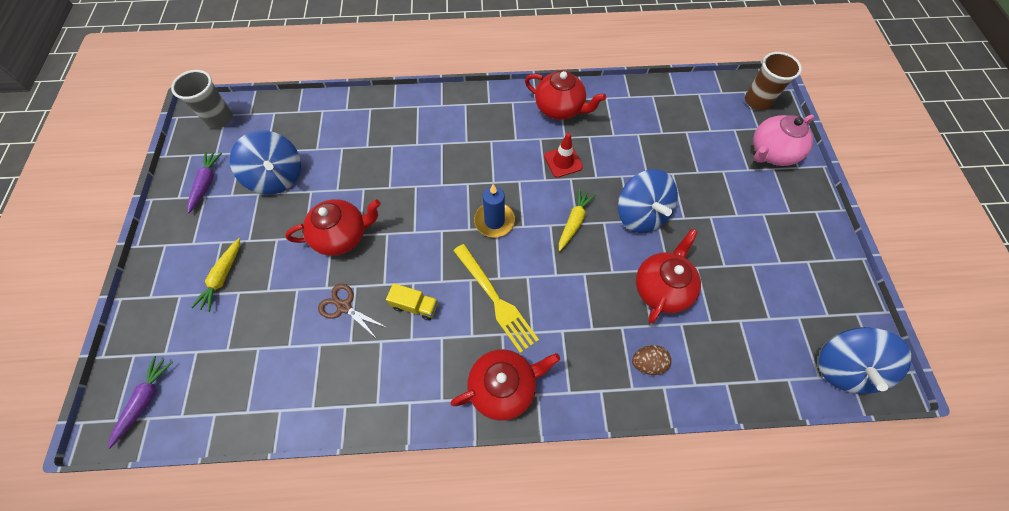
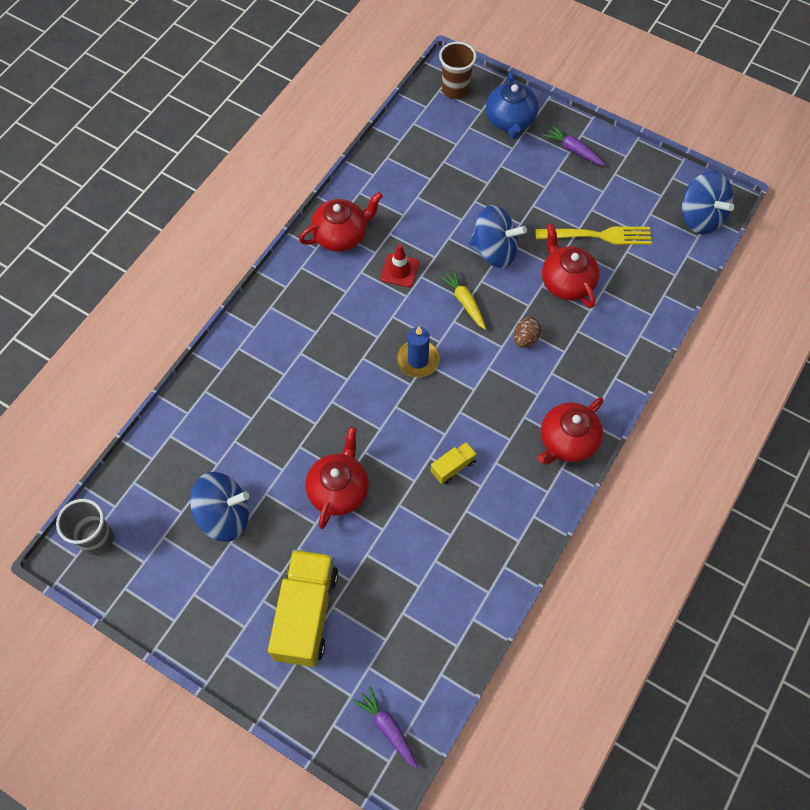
camera: 55 degrees left, 0 degrees up
purple carrot [187,152,222,213] -> purple carrot moved to [543,125,605,166]
yellow carrot [191,238,240,312] -> yellow truck [268,549,338,667]
brown scissors [318,284,386,339] -> none
red teapot [450,349,560,421] -> red teapot turned 150 degrees counterclockwise [538,397,603,465]
yellow fork [453,244,539,353] -> yellow fork moved to [535,226,652,245]
brown egg [632,345,671,375] -> brown egg moved to [514,317,541,348]
pink teapot [753,114,814,166] -> blue teapot [486,72,538,139]

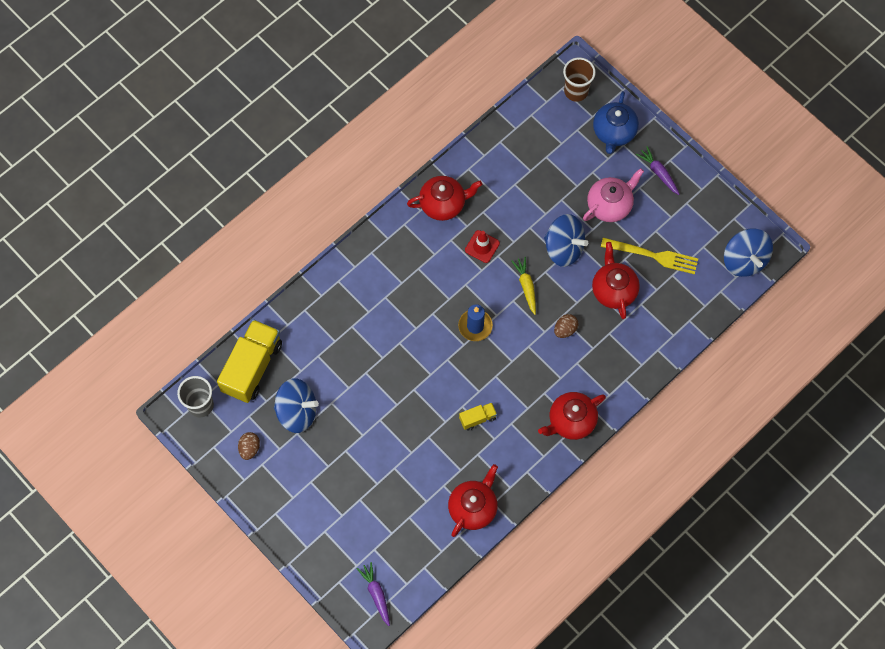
camera: 15 degrees right, 5 degrees up
yellow truck [268,549,338,667] -> yellow truck moved to [217,319,282,403]
red teapot [306,427,369,529] -> red teapot moved to [448,464,498,537]
none -> brown egg [238,432,260,460]
none -> pink teapot [583,168,644,222]

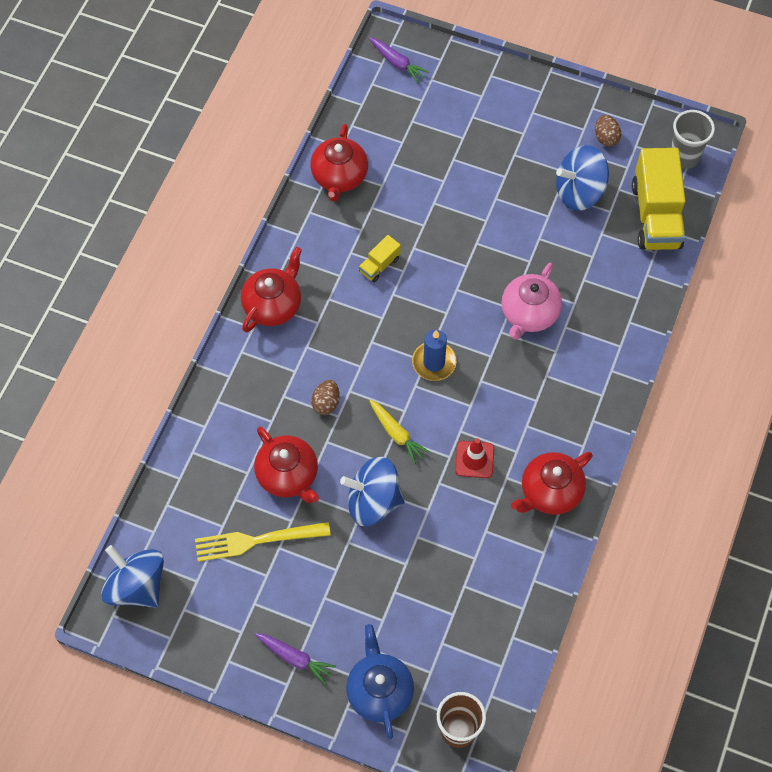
camera: 155 degrees right, 5 degrees down
pink teapot [583,168,644,222] -> pink teapot moved to [501,263,562,340]

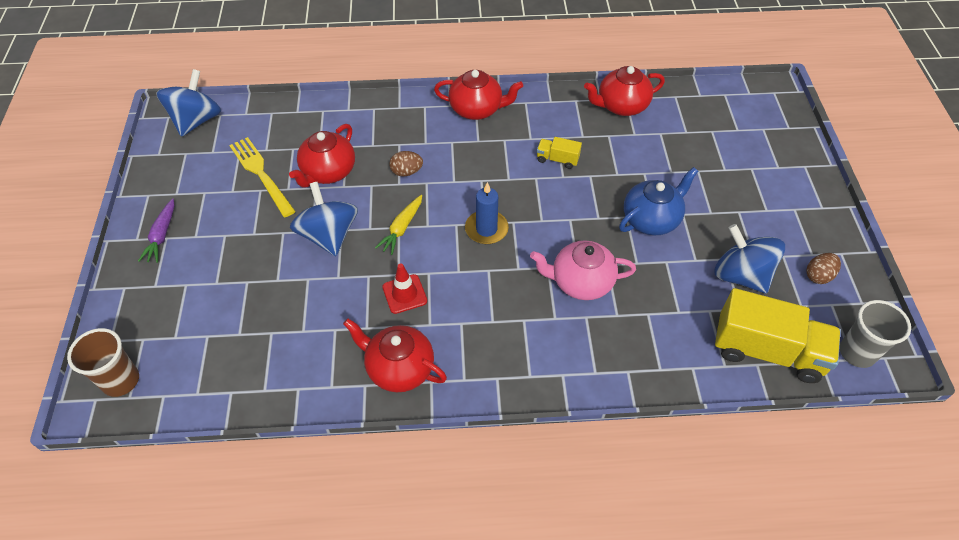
camera: 65 degrees right, 10 degrees down
blue teapot [346,624,414,739] -> blue teapot moved to [619,167,698,235]
purple carrot [369,37,429,83] -> none
yellow truck [632,148,685,250] -> yellow truck turned 135 degrees counterclockwise [715,288,841,383]

